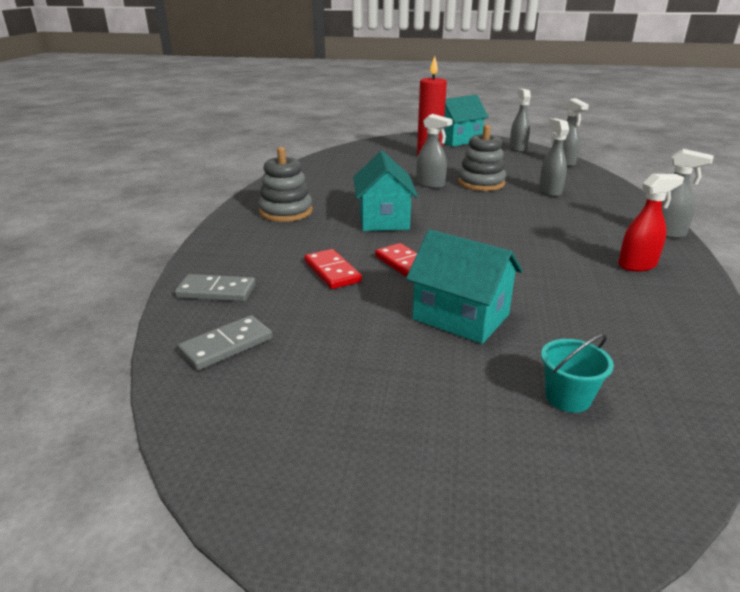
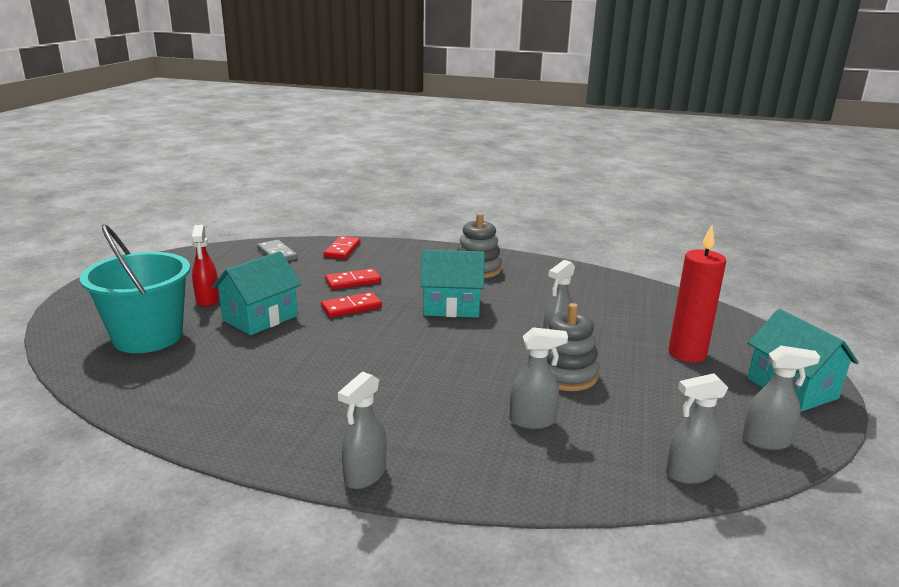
camera: 95 degrees right, 5 degrees down
grey domino [175,274,256,302] -> red domino [324,236,361,259]
turquoise bucket [541,334,614,413] -> turquoise bucket [80,224,190,353], size x2.31
red spray bottle [618,174,684,272] -> red spray bottle moved to [192,225,219,307]

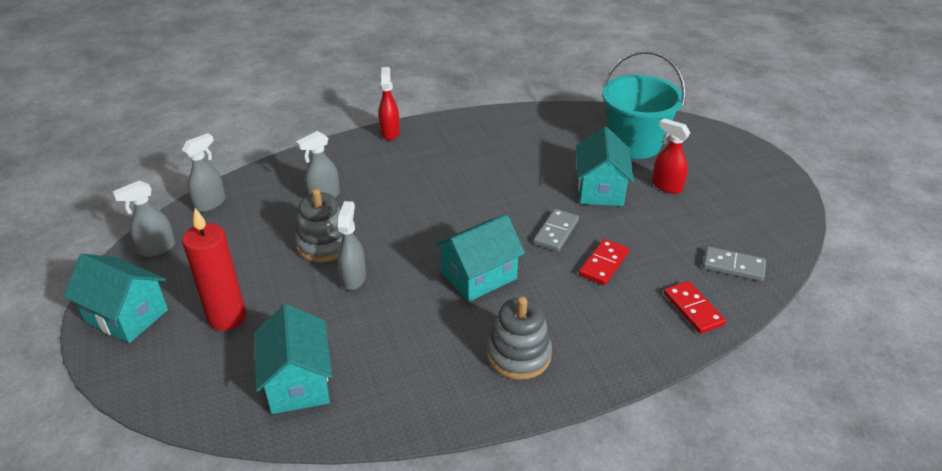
camera: 145 degrees right, 15 degrees up
red domino [321,292,382,318] -> grey domino [533,209,579,252]
grey spray bottle [338,371,386,489] -> red spray bottle [378,67,400,140]
none -> turquoise house [254,304,332,414]

